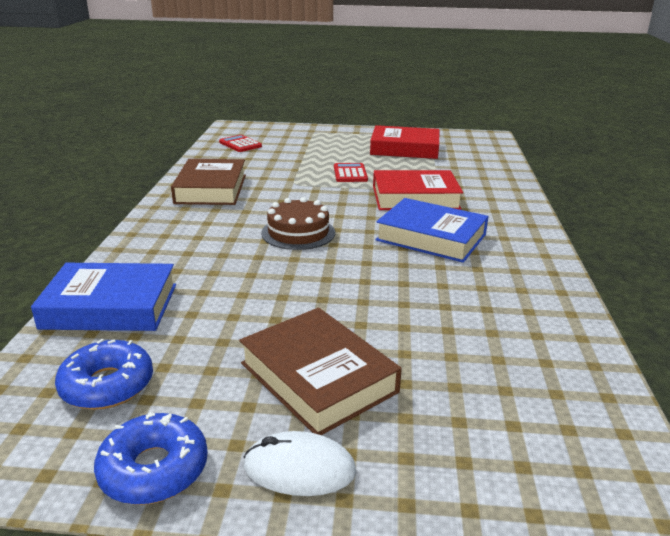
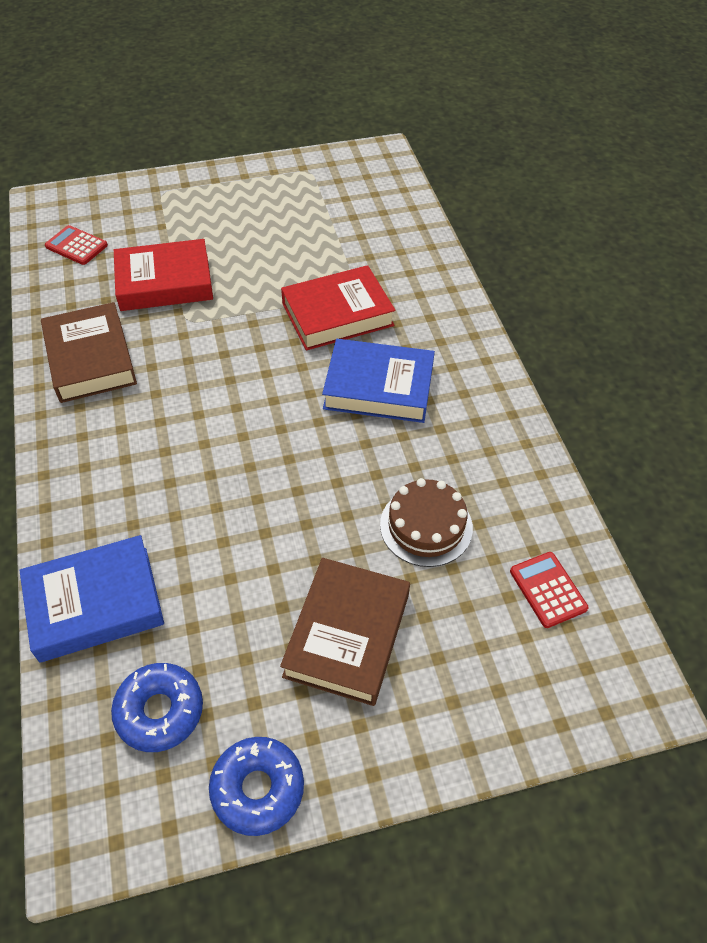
camera: 20 degrees left, 25 degrees up
brown book [239,308,402,435] -> brown book turned 75 degrees clockwise [280,558,410,706]
white mouse [244,431,356,496] -> none
brown cake [261,197,335,250] -> brown cake moved to [380,478,473,567]
red calculator [334,163,368,182] -> red calculator moved to [510,552,589,628]
red book [370,125,439,159] -> red book moved to [114,239,213,311]

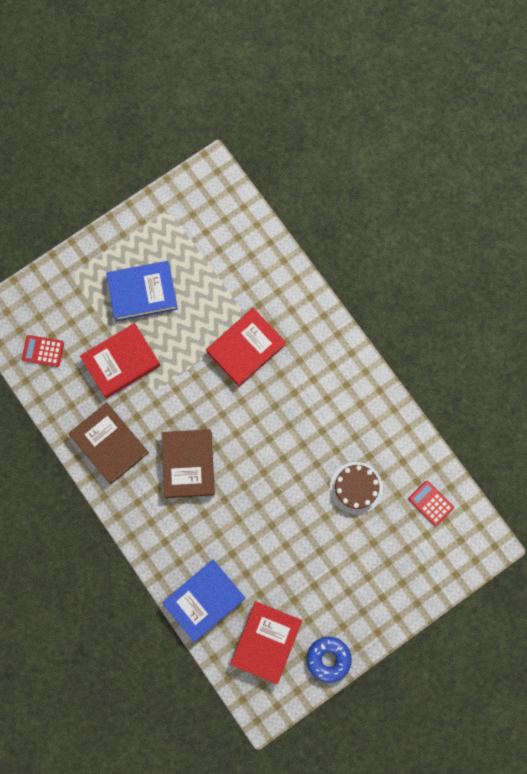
camera: 20 degrees left, 25 degrees up
blue donut [111,663,203,752] -> red book [230,601,302,684]
brown book [280,558,410,706] -> brown book moved to [161,429,215,498]
blue book [322,339,435,423] -> blue book moved to [106,261,178,321]

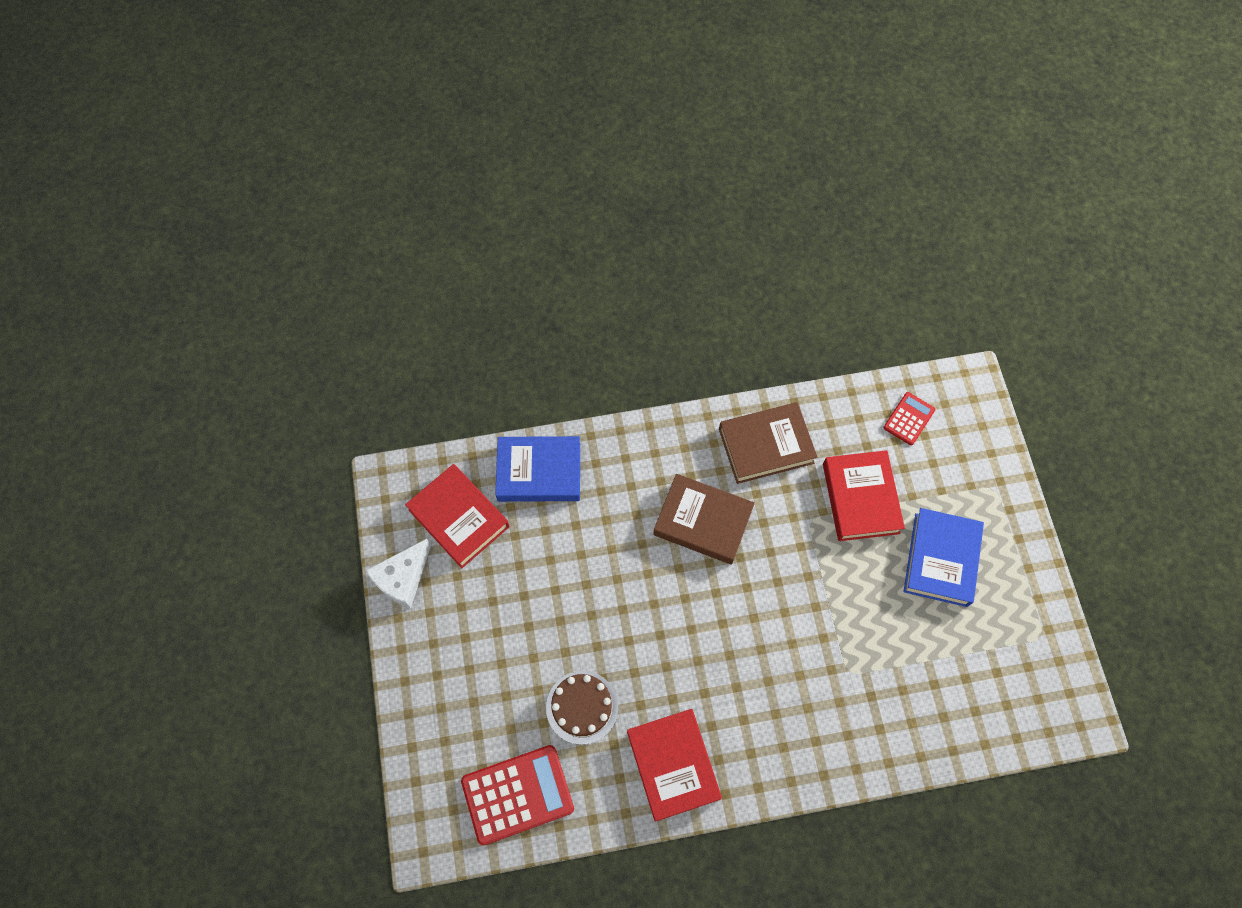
camera: 115 degrees right, 10 degrees down
blue book [162,559,245,642] -> blue book turned 75 degrees counterclockwise [495,436,580,502]
red book [206,308,286,387] -> red book moved to [627,709,722,822]
blue donut [306,636,352,683] -> white cheese [366,539,431,608]
red calculator [409,481,454,526] -> red calculator [461,745,574,845], size x1.82

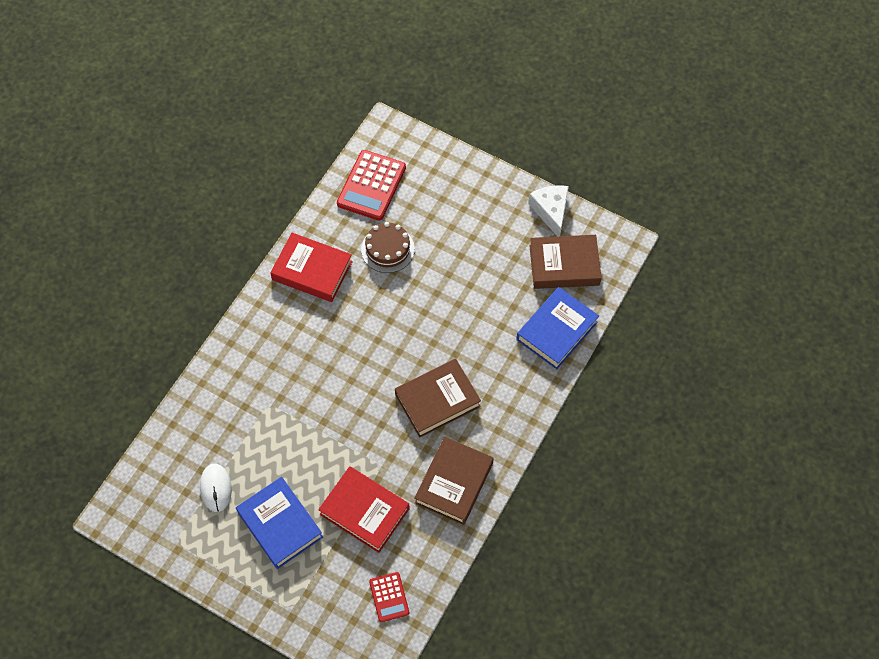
camera: 130 degrees right, 5 degrees down
red book [405,464,510,568] -> brown book [529,235,602,289]
none -> white mouse [200,464,232,512]

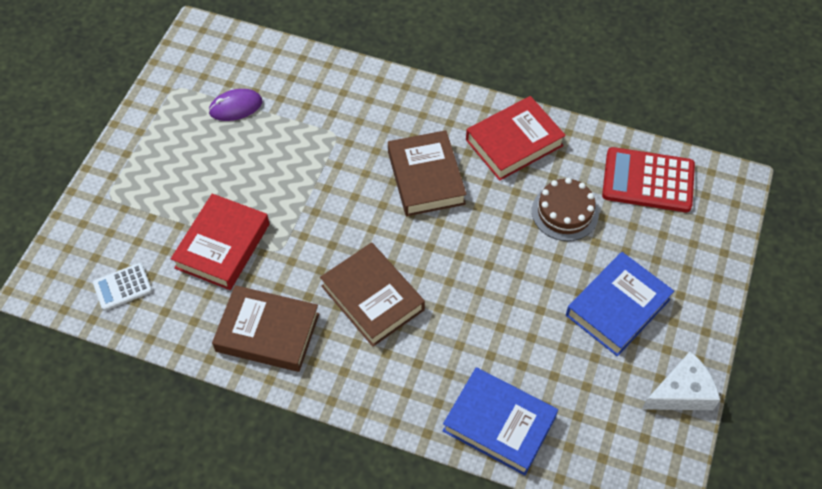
camera: 80 degrees right, 5 degrees down
white mouse [200,464,232,512] -> purple mouse [209,89,262,121]
blue book [236,477,323,569] -> blue book moved to [566,252,674,357]
red book [270,233,353,302] -> red book turned 45 degrees clockwise [466,96,566,181]
red calculator [369,572,409,622] -> white calculator [93,263,152,311]
brown book [529,235,602,289] -> brown book moved to [388,130,467,216]

